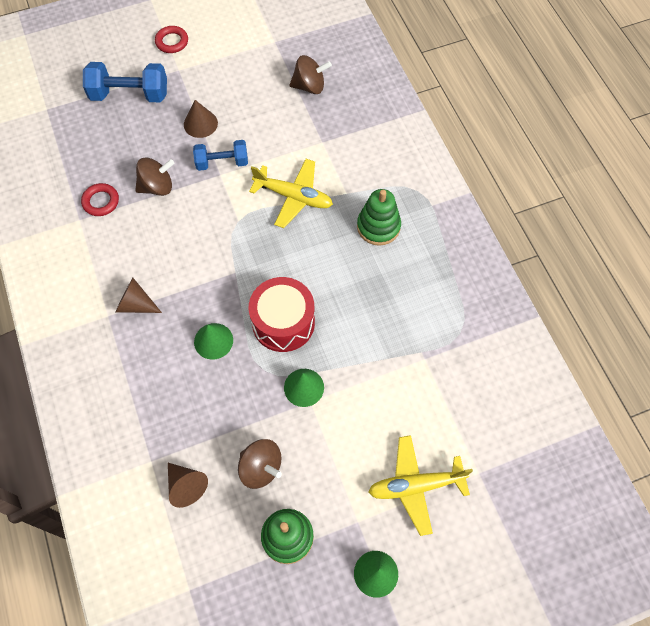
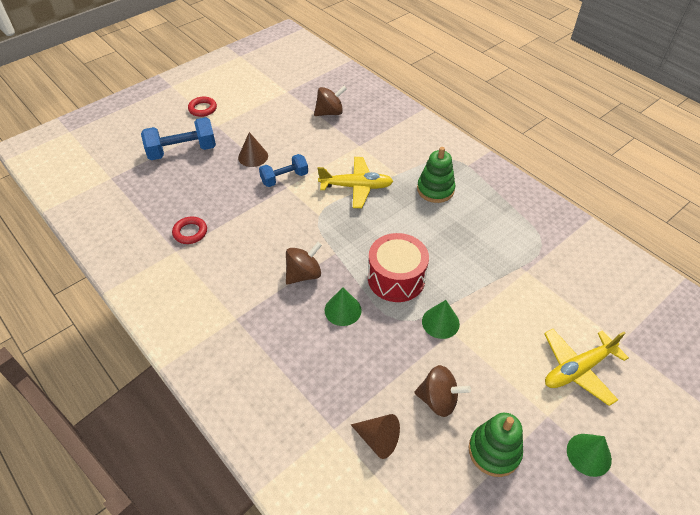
camera: 20 degrees left, 15 degrees down
brown cone [115,278,162,313] -> none
brown spinning top [135,157,174,196] -> brown spinning top moved to [286,242,322,285]

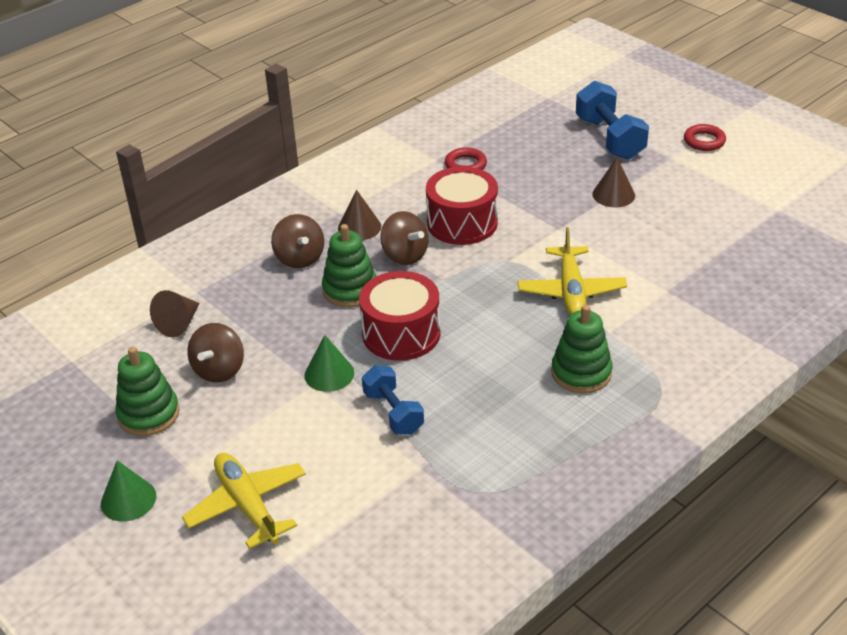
camera: 90 degrees right, 10 degrees down
blue dumbbell [259,154,308,187] -> blue dumbbell moved to [362,365,424,435]
brown spinning top [314,86,347,116] -> brown spinning top moved to [271,214,324,268]
green cone [325,287,362,326] -> green stacking toy [322,224,376,307]
none -> brown cone [338,190,381,240]
none -> red drum [426,167,498,245]

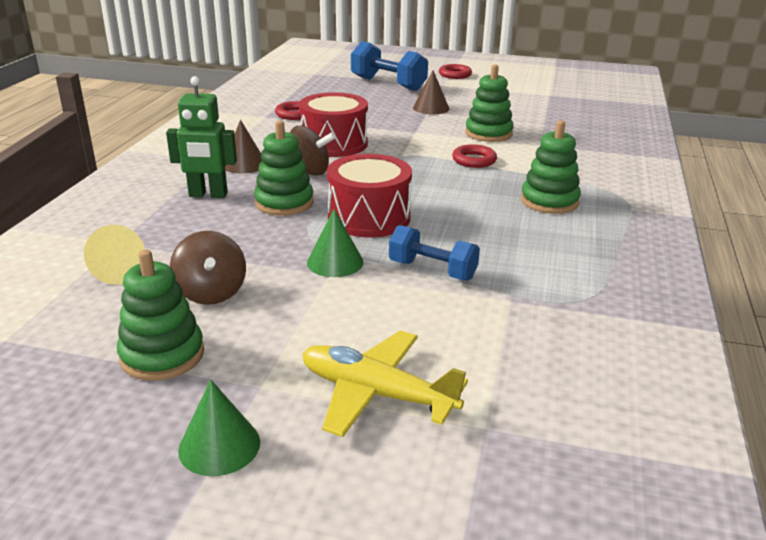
camera: 35 degrees left, 10 degrees down
brown cone [150,290,200,337] -> yellow cone [84,225,145,285]
brown spinning top [271,214,324,268] -> green robot [166,76,237,198]
yellow plane [517,227,627,315] -> red ring [452,144,497,168]
none -> green stacking toy [465,64,514,142]

